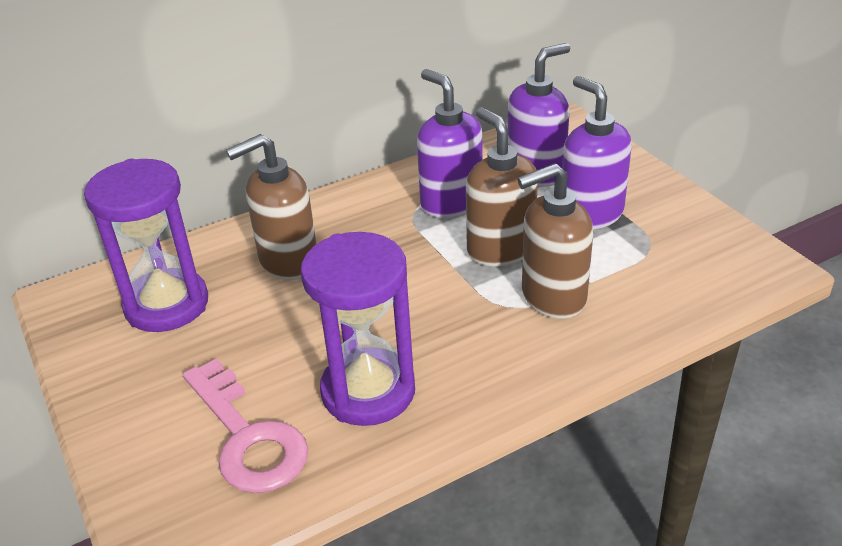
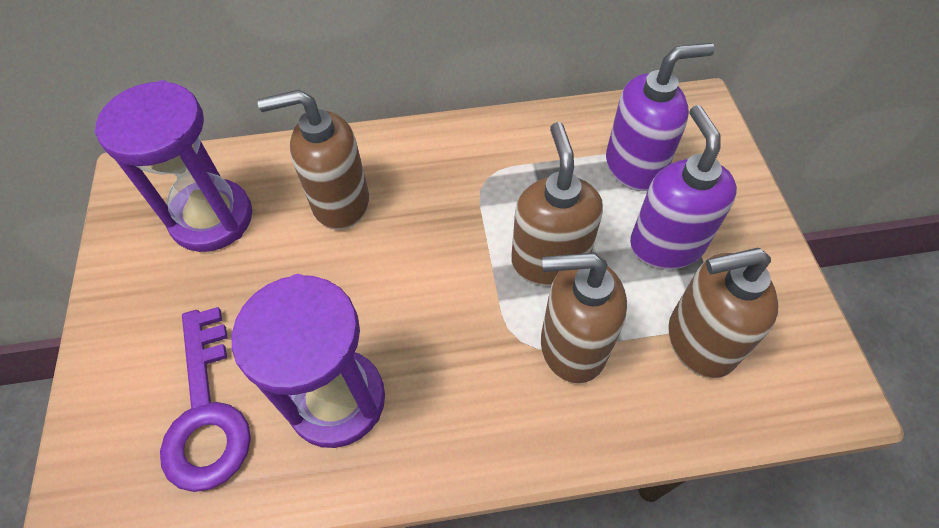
camera: 20 degrees right, 20 degrees up
pink key [183,358,308,493] -> purple key [160,307,251,492]
purple soap dispenser [417,69,482,218] -> none
none -> brown soap dispenser [668,248,778,378]

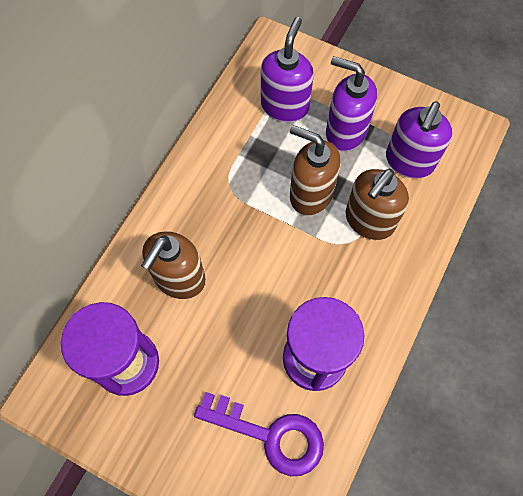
camera: 55 degrees left, 10 degrees up
brown soap dispenser [668,248,778,378] -> purple soap dispenser [386,101,453,179]

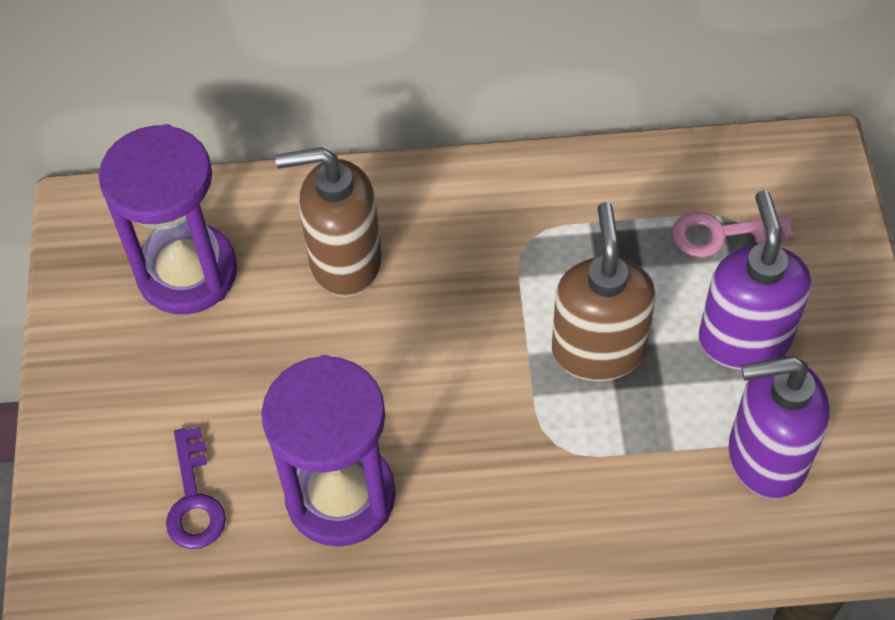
camera: 60 degrees right, 10 degrees down
purple key [194,392,324,476] -> purple key [166,427,226,549], size x0.61
purple soap dispenser [261,17,314,122] -> pink key [672,212,793,258]
brown soap dispenser [345,168,409,240] -> none

